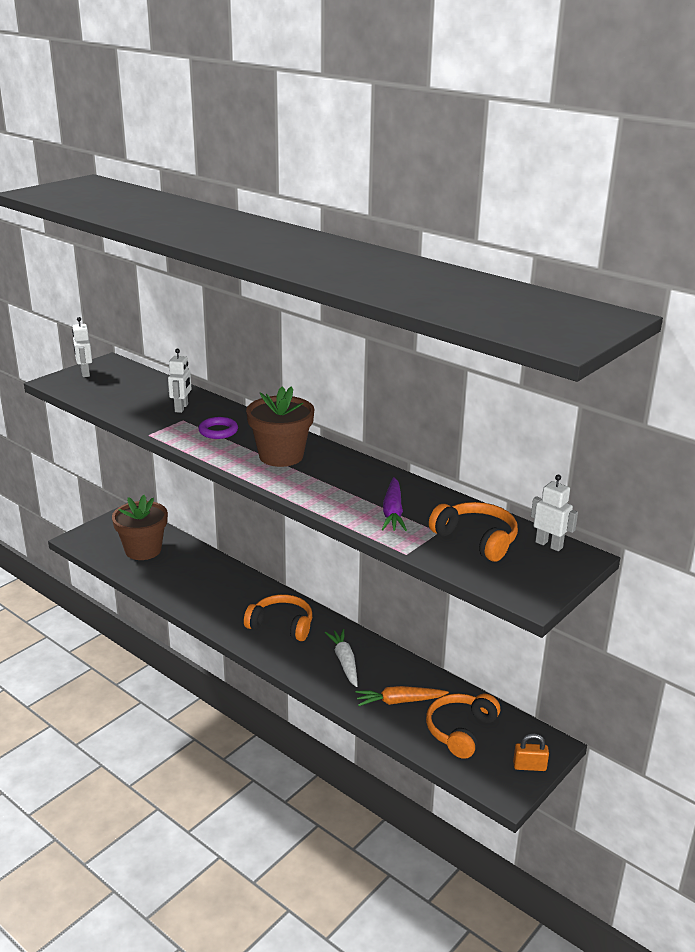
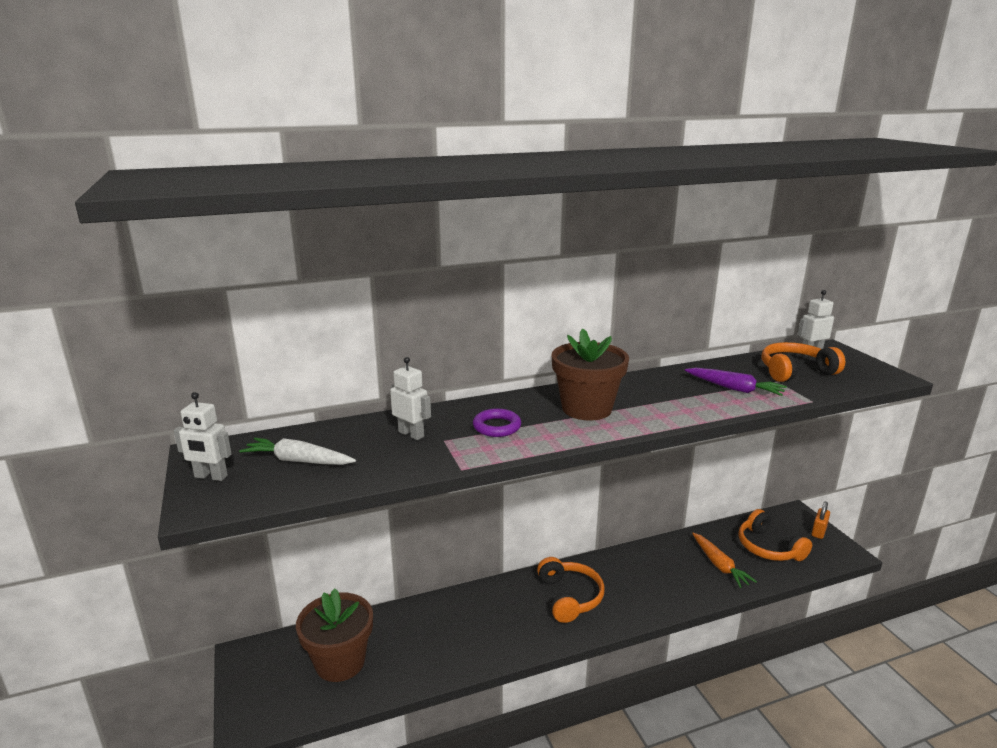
camera: 60 degrees left, 5 degrees down
orange headphones [244,594,312,641] -> orange headphones turned 120 degrees clockwise [537,557,605,623]
white carrot [325,629,358,687] -> white carrot moved to [239,438,356,465]
orange carrot [356,686,449,706] -> orange carrot turned 45 degrees counterclockwise [692,533,757,588]

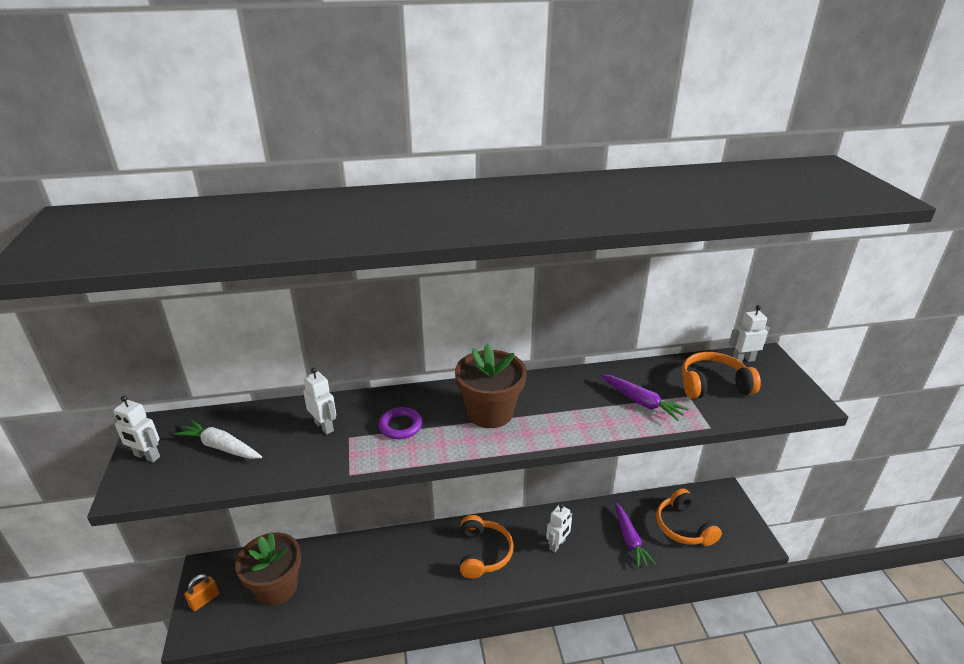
camera: 10 degrees right, 10 degrees up
orange carrot [692,533,757,588] -> purple carrot [615,503,656,568]
orange padlock [812,502,830,539] -> orange padlock moved to [184,574,219,611]
none -> white robot [546,504,572,553]

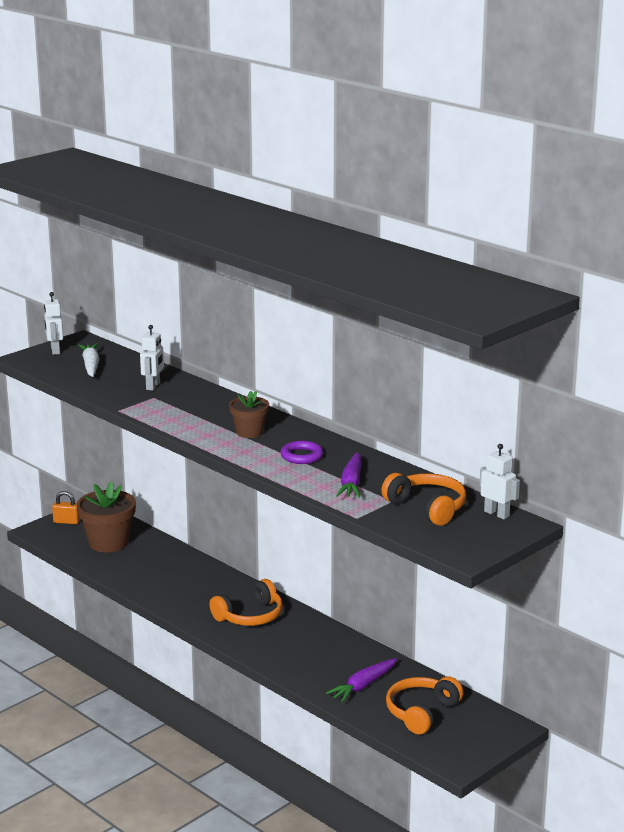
camera: 55 degrees right, 10 degrees down
purple ring [379,407,422,439] -> purple ring moved to [281,441,323,464]
brown flower pot [455,344,527,428] -> brown flower pot [229,391,269,438], size x0.60
white robot [546,504,572,553] -> none

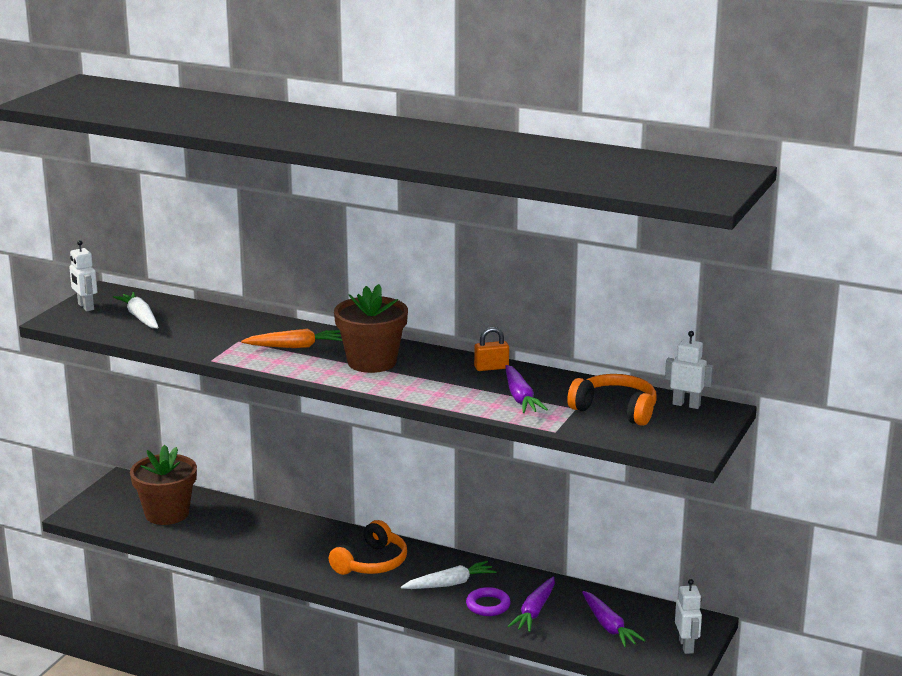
camera: 20 degrees left, 0 degrees up
orange padlock [52,491,80,524] -> orange padlock moved to [474,327,509,371]
white robot [140,325,164,391] -> white robot moved to [675,579,702,654]
brown flower pot [229,391,269,438] -> brown flower pot [334,284,408,373], size x1.67
purple ring [281,441,323,464] -> purple ring moved to [466,587,511,616]
orange headphones [386,676,464,734] -> purple carrot [582,591,646,647]
none -> orange carrot [241,329,342,348]
none -> white carrot [401,561,496,589]

